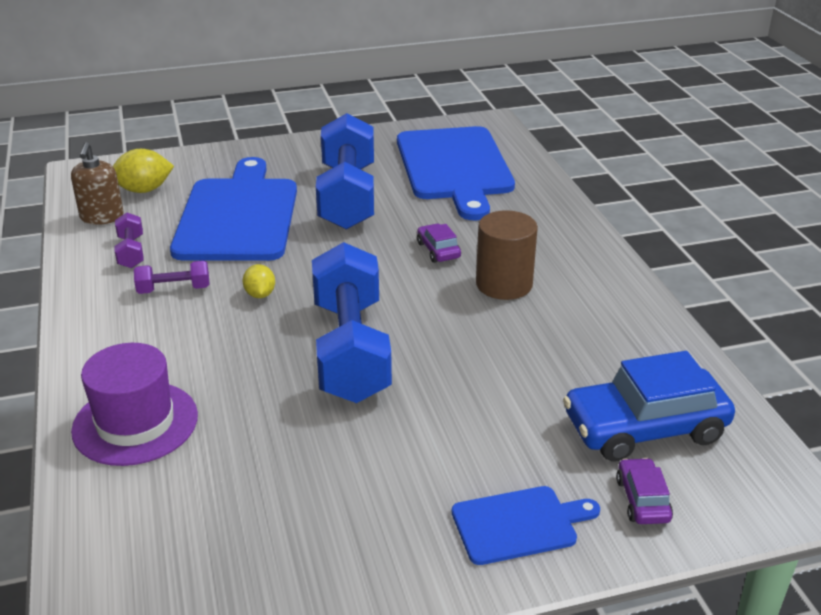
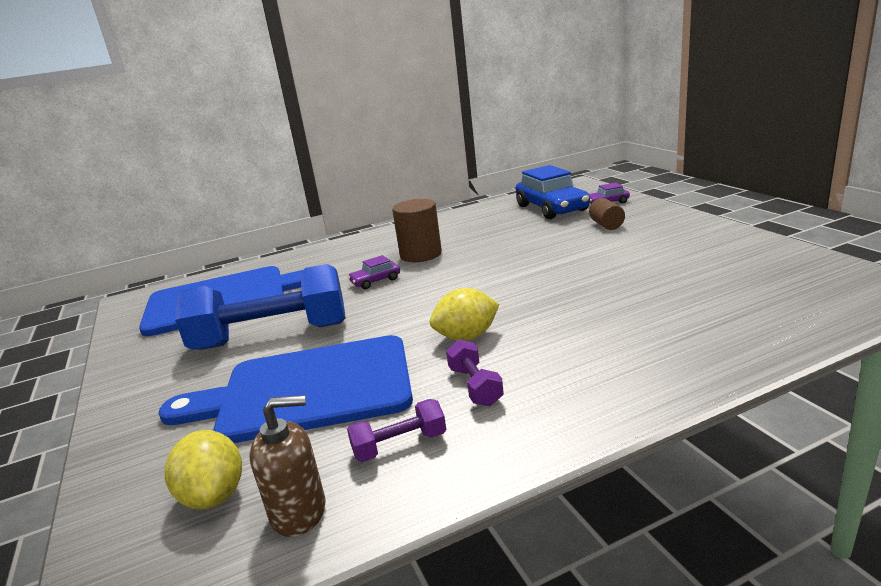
camera: 95 degrees left, 10 degrees down
purple hat [71,343,198,466] -> none
yellow lemon [243,264,275,298] -> yellow lemon [430,288,499,341], size x1.60
blue dumbbell [312,242,392,403] -> none
blue cutting board [452,486,600,565] -> none
none -> brown cylinder [589,198,625,230]

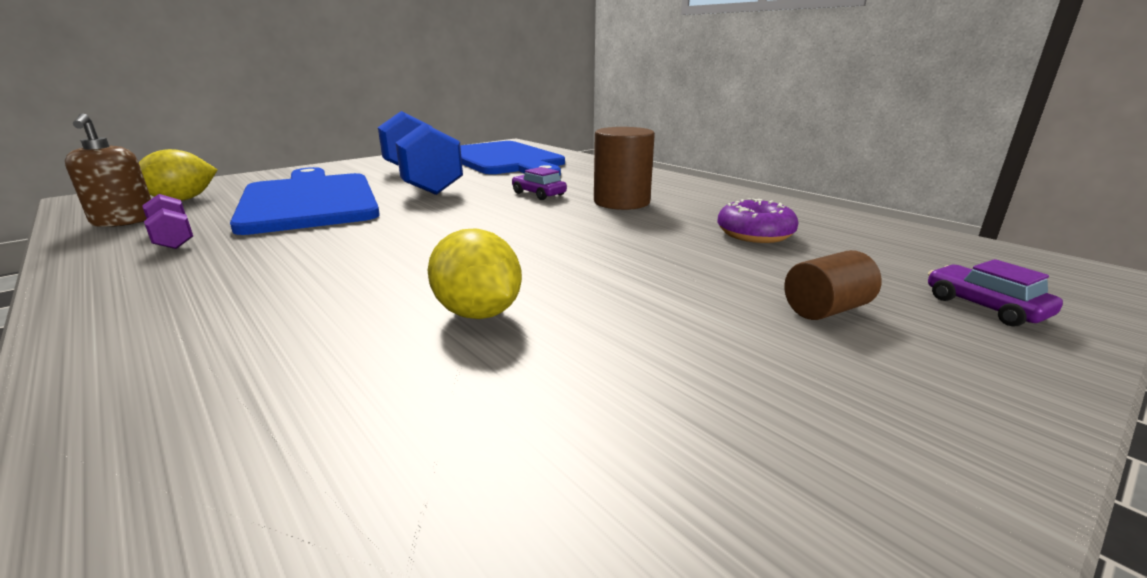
camera: 70 degrees right, 0 degrees up
yellow lemon [430,288,499,341] -> yellow lemon moved to [428,229,522,319]
purple dumbbell [446,339,504,406] -> none
blue car [515,165,590,219] -> none
none -> purple donut [718,198,799,243]

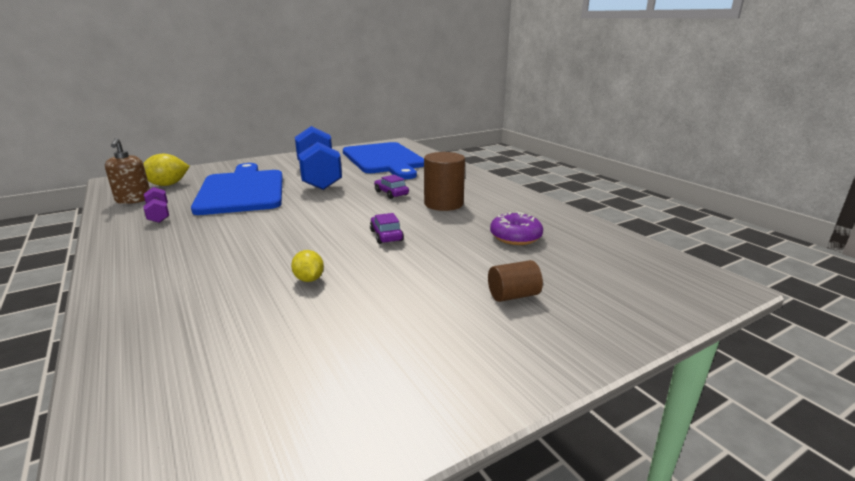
camera: 10 degrees right, 0 degrees up
yellow lemon [428,229,522,319] -> yellow lemon [291,250,324,282], size x0.63
purple car [928,259,1063,327] -> purple car moved to [370,213,404,244]

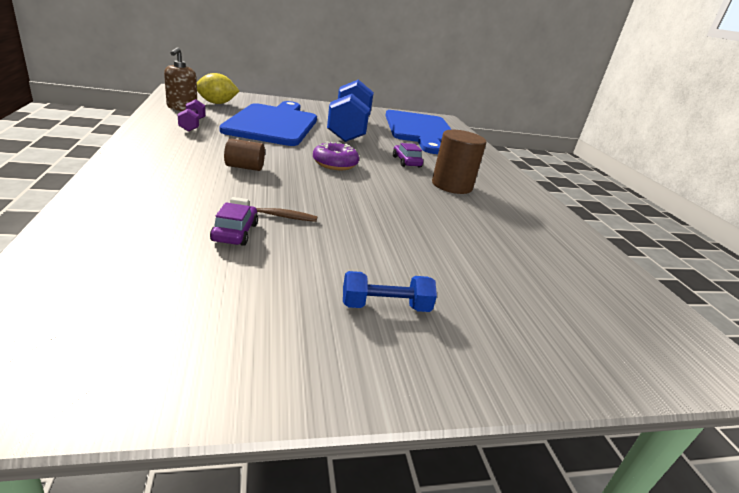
camera: 15 degrees right, 5 degrees up
yellow lemon [291,250,324,282] -> brown toothbrush [230,197,317,222]
purple car [370,213,404,244] -> purple car moved to [210,202,258,246]
brown cylinder [488,260,543,302] -> brown cylinder moved to [224,138,265,171]
purple donut [490,211,543,245] -> purple donut moved to [313,141,359,170]
none -> blue dumbbell [343,271,437,312]

